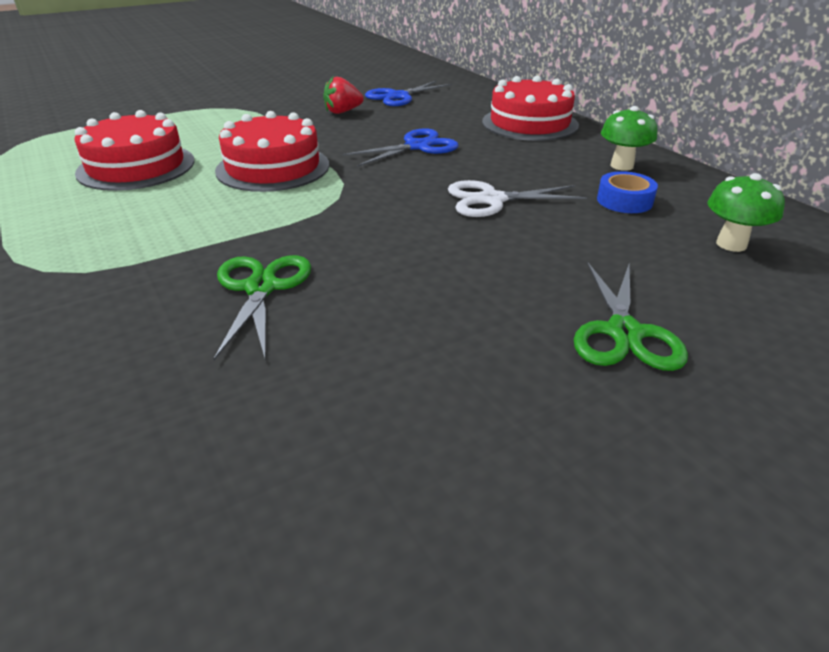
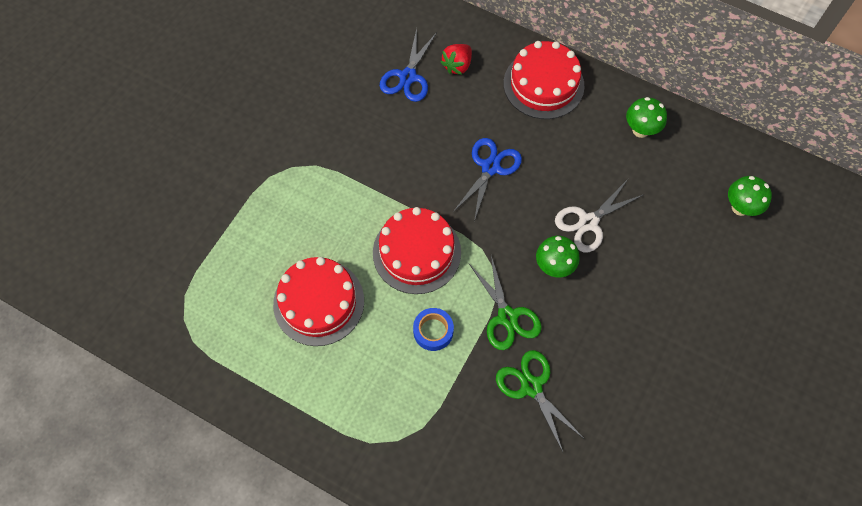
camera: 30 degrees left, 30 degrees up
red strawberry [323,77,364,114] -> red strawberry moved to [440,44,472,75]
green scissors [574,262,688,371] -> green scissors moved to [469,256,542,350]
blue tape [597,171,658,213] -> blue tape moved to [413,308,454,351]
none -> green mushroom [536,236,580,277]

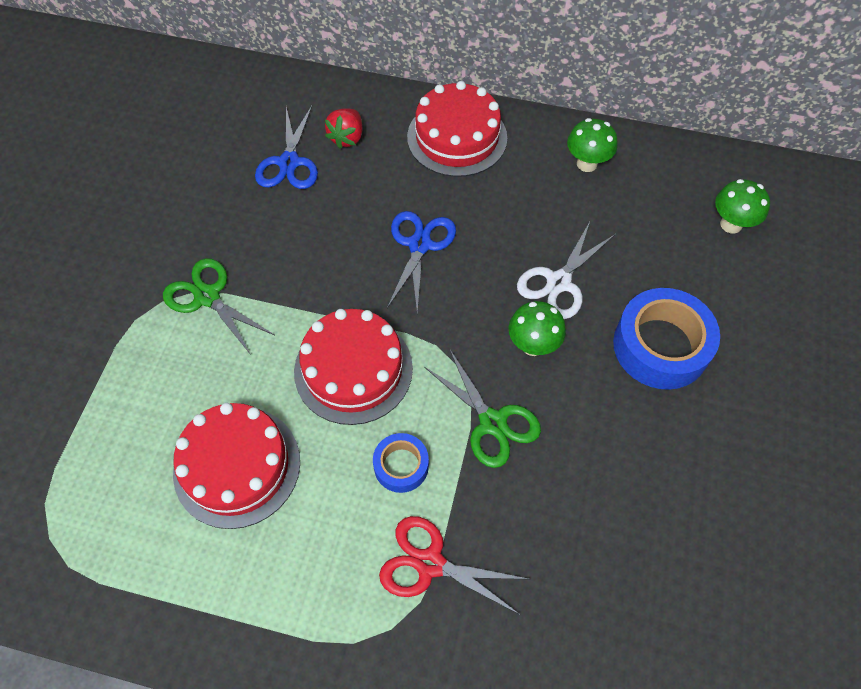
camera: 15 degrees left, 5 degrees down
green scissors [496,350,583,452] -> green scissors moved to [163,258,274,355]
none -> red scissors [379,516,528,615]
none -> blue tape [613,288,720,390]

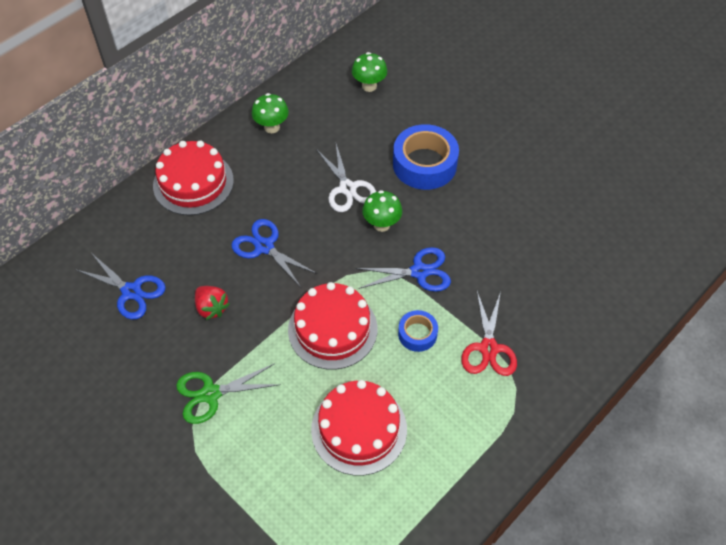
camera: 60 degrees left, 5 degrees down
red strawberry [325,108,362,149] -> red strawberry moved to [195,286,230,320]
red scissors [379,516,528,615] -> red scissors turned 45 degrees counterclockwise [461,291,517,376]
green scissors [424,348,541,468] -> blue scissors [355,247,451,292]

